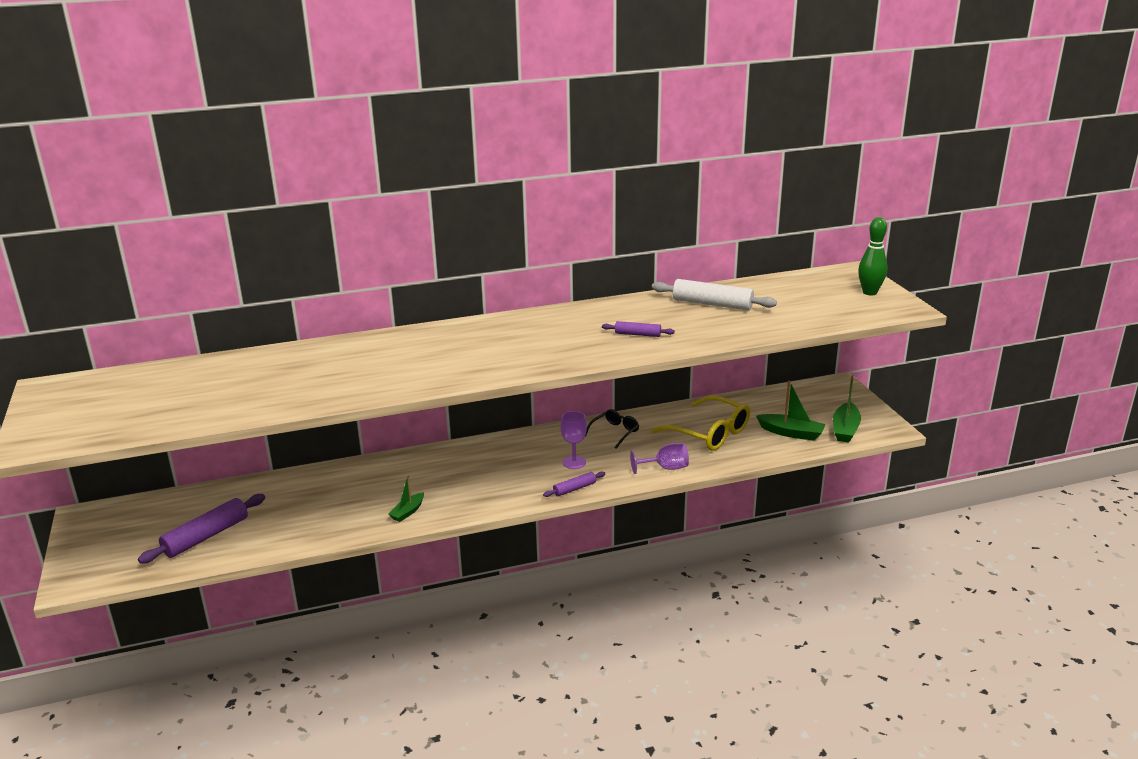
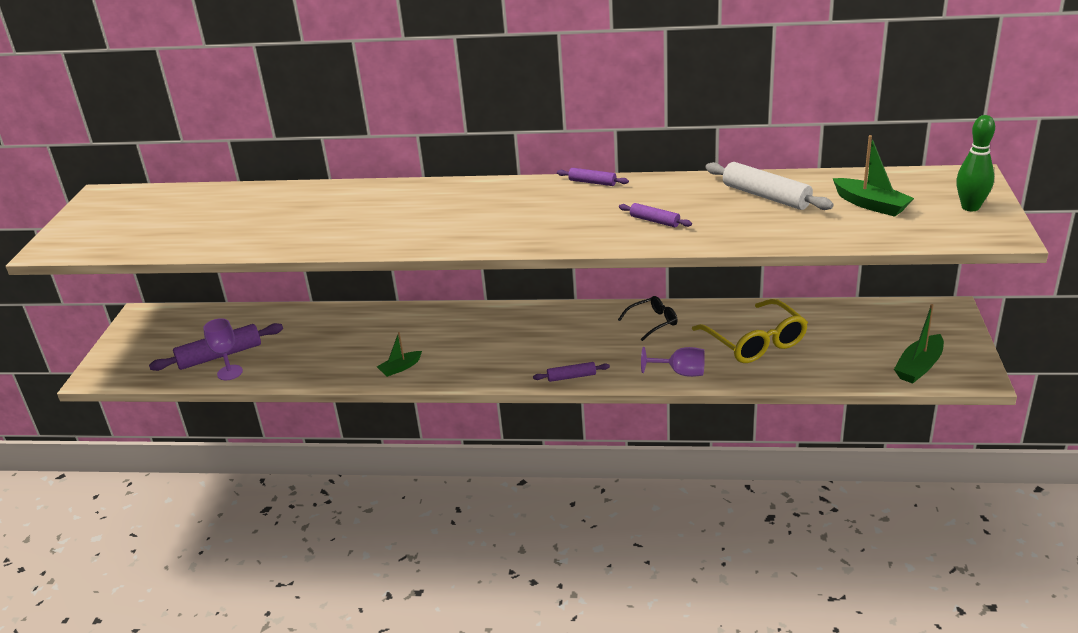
camera: 25 degrees right, 5 degrees up
purple goblet [561,411,587,469] -> purple goblet moved to [203,318,243,380]
green boat [756,381,826,441] -> green boat moved to [833,135,914,217]
none -> purple rolling pin [557,168,629,186]

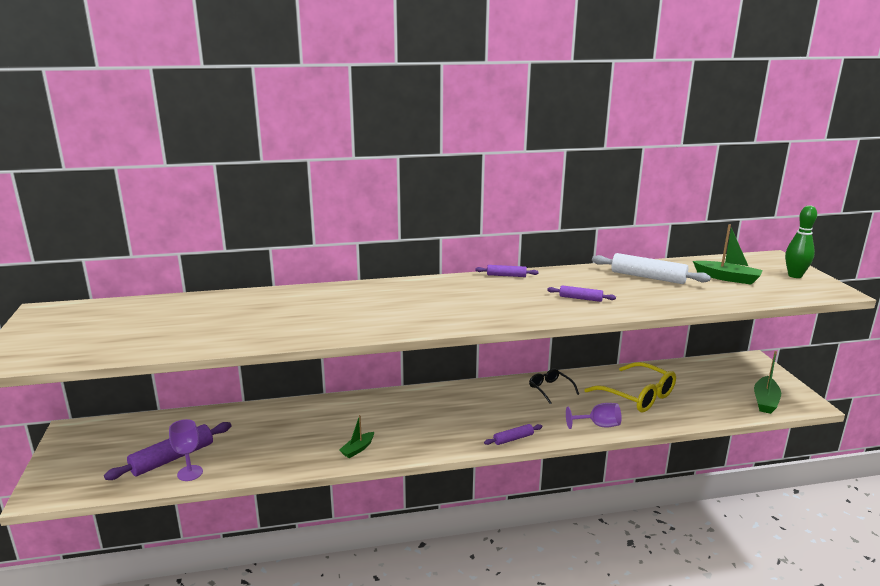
camera: 20 degrees left, 10 degrees down
black glasses [618,296,678,341] -> black glasses turned 75 degrees counterclockwise [529,369,579,404]

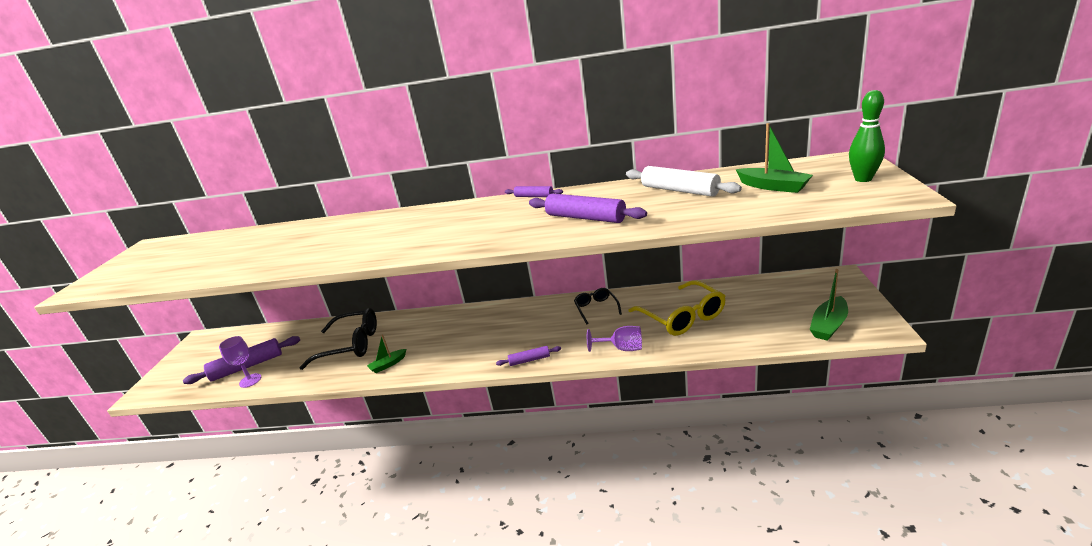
camera: 20 degrees right, 5 degrees up
purple rolling pin [547,285,616,302] -> purple rolling pin [529,194,647,223], size x1.84
none -> black glasses [299,308,377,370]

